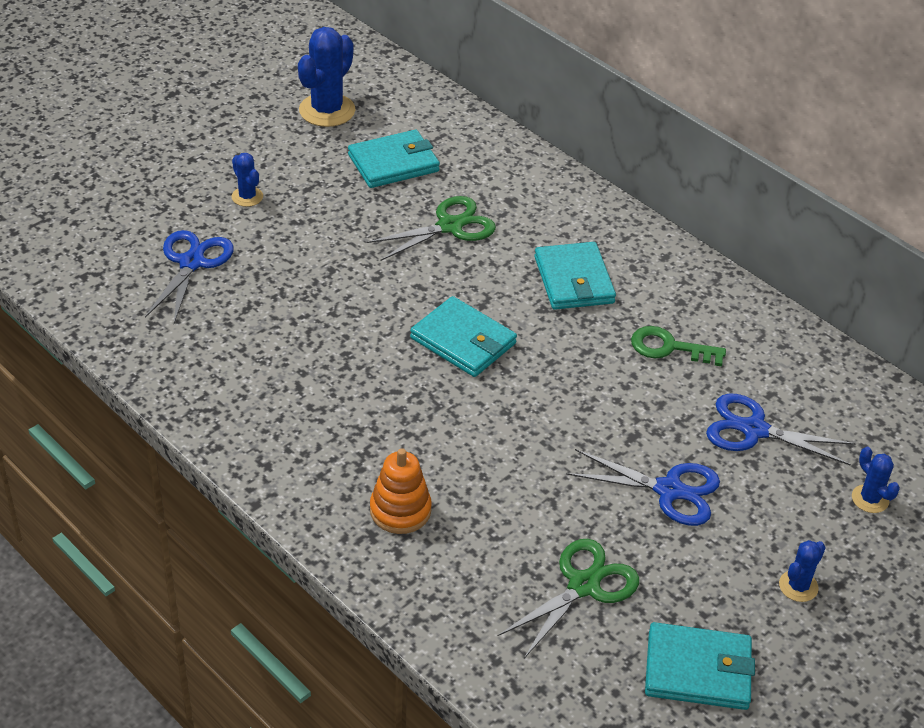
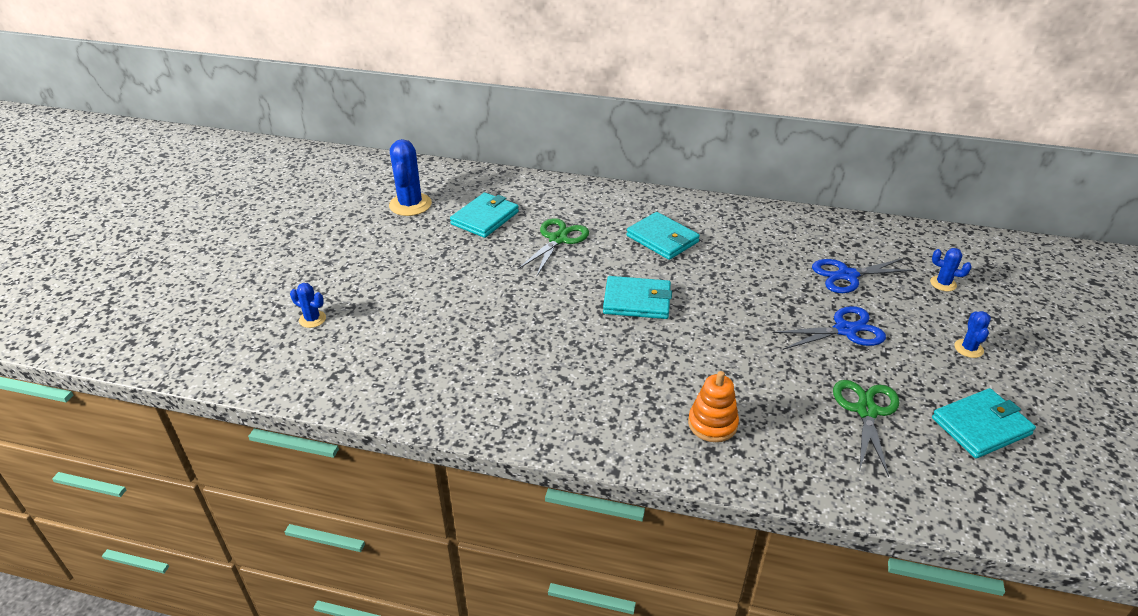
camera: 30 degrees left, 5 degrees down
blue scissors [145,230,234,323] -> none
blue cactus [232,153,263,207] -> blue cactus moved to [290,283,326,328]
green key [631,326,726,366] -> none

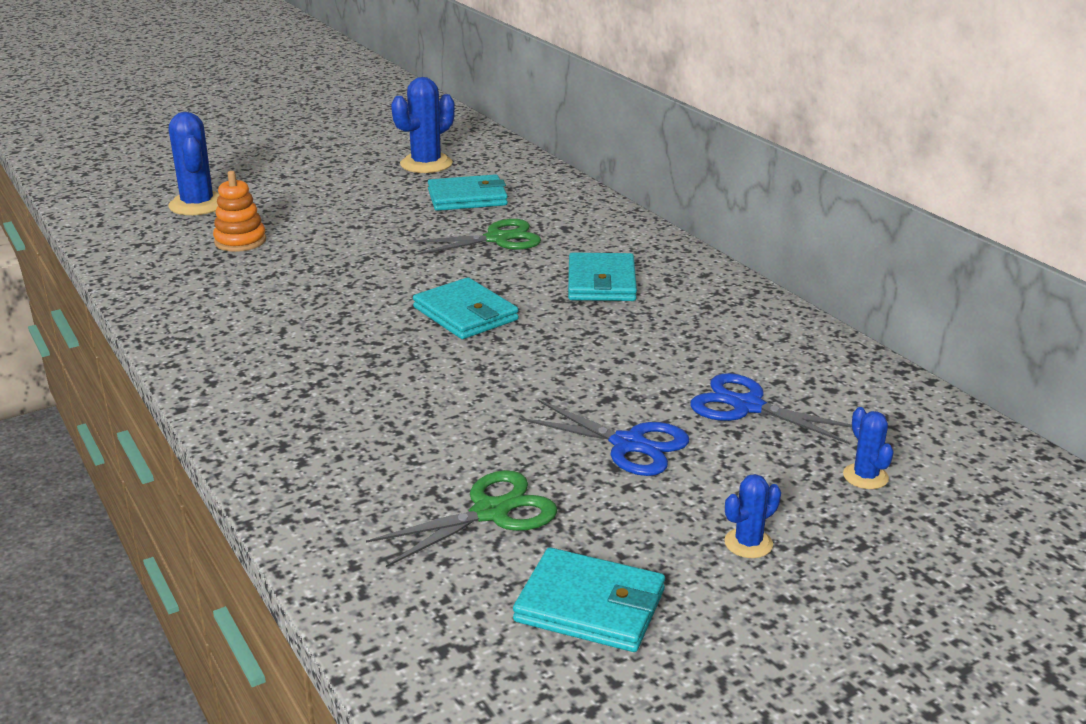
camera: 45 degrees right, 10 degrees down
blue cactus [290,283,326,328] -> blue cactus [168,112,219,215], size x1.90
orange stacking toy [688,371,739,442] -> orange stacking toy moved to [213,171,266,252]

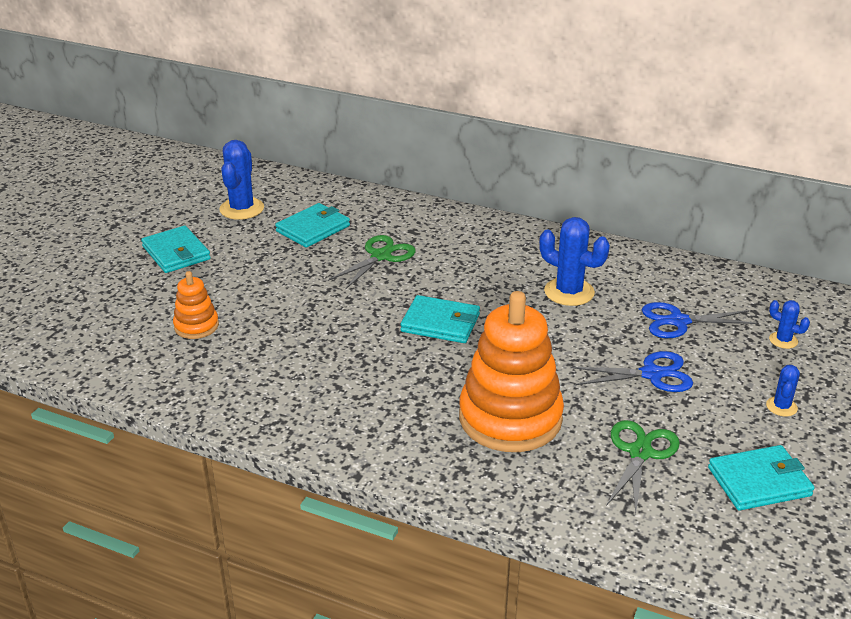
camera: 35 degrees left, 5 degrees up
blue cactus [168,112,219,215] -> blue cactus moved to [539,217,610,306]
turquoise wallet [568,252,637,301] -> turquoise wallet moved to [141,226,211,273]
none -> orange stacking toy [459,291,564,452]

